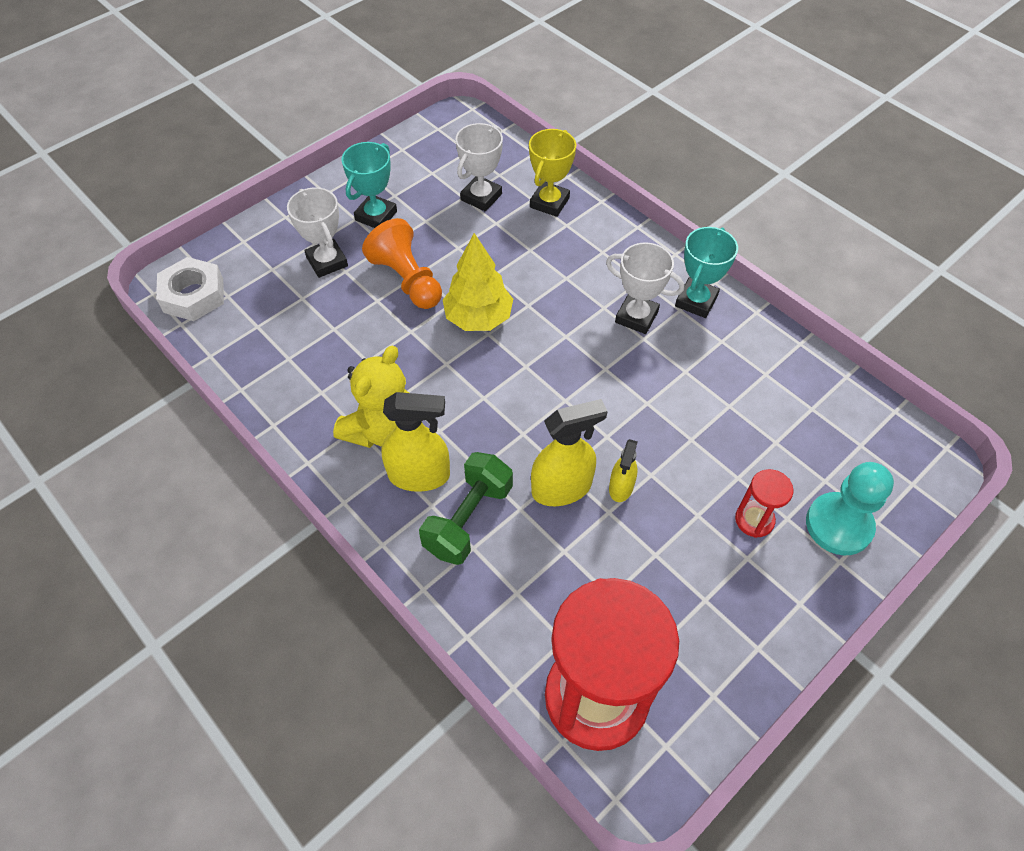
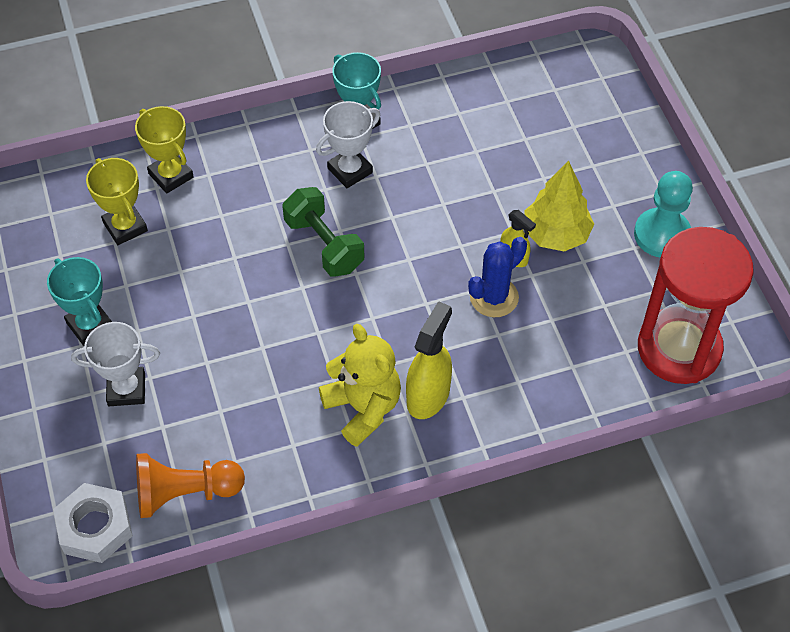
camera: 65 degrees left, 0 degrees up
orange pawn [362,218,442,309] -> orange pawn moved to [136,453,245,518]
green dumbbell [419,452,513,565] -> green dumbbell moved to [282,187,364,277]
yellow tree [443,233,513,331] -> yellow tree moved to [524,160,594,252]
white trophy [456,123,503,211] -> yellow trophy [86,158,148,245]
yellow spray bottle [531,399,608,506] -> blue cactus [468,237,527,317]
red hourglass [735,469,794,538] -> none
turquoise pawn [806,462,894,555] -> turquoise pawn moved to [634,171,693,258]

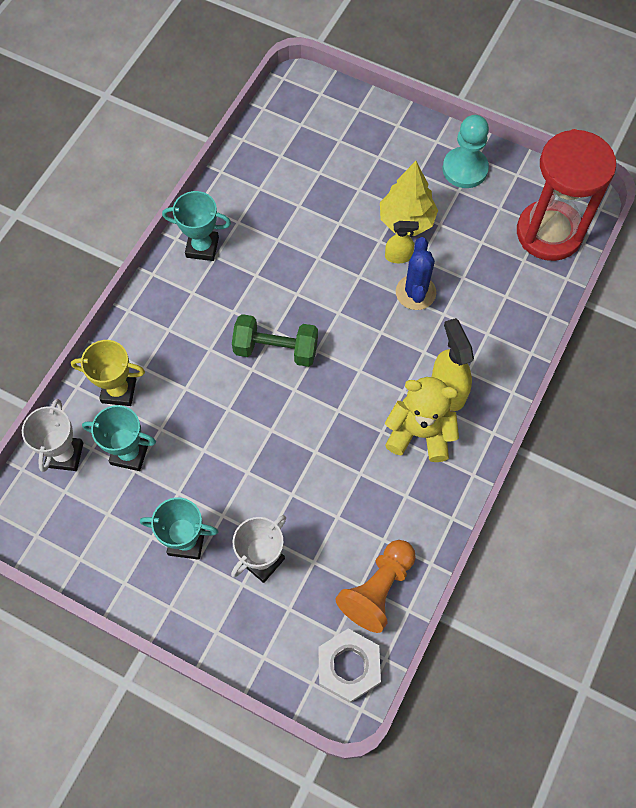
camera: 45 degrees left, 10 degrees up
yellow trophy [86,158,148,245] -> turquoise trophy [82,405,156,471]
white trophy [316,101,380,188] -> white trophy moved to [22,399,84,472]

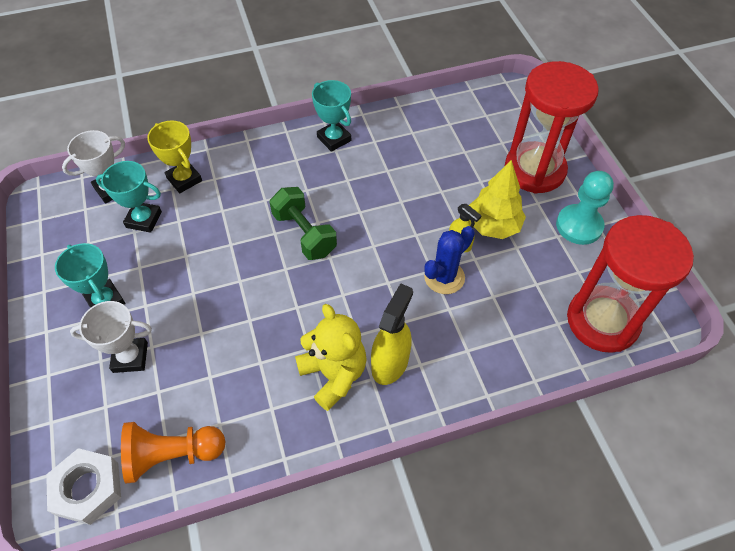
camera: 45 degrees right, 10 degrees down
turquoise trophy [82,405,156,471] -> turquoise trophy turned 45 degrees counterclockwise [96,161,162,233]
none -> red hourglass [505,61,599,194]

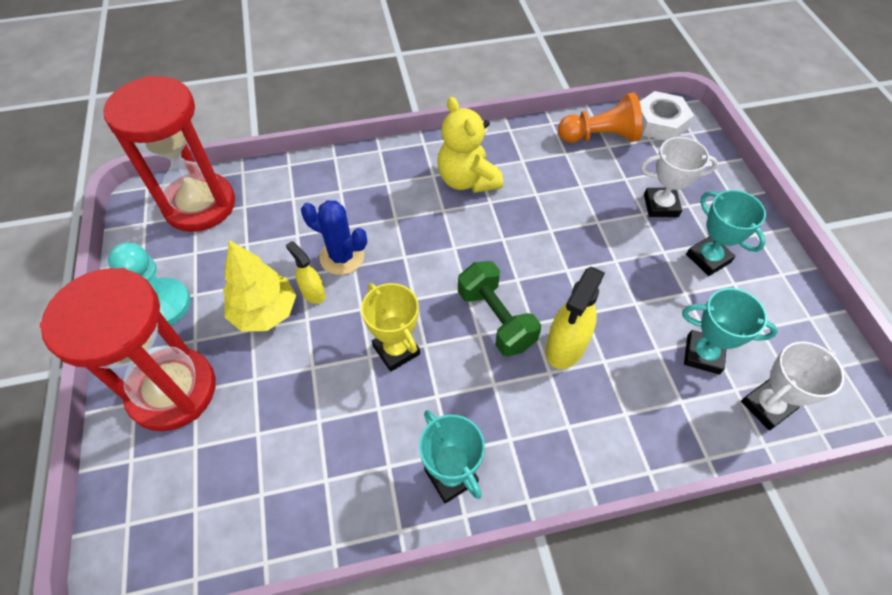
camera: 175 degrees left, 0 degrees up
yellow trophy [147,120,202,193] -> yellow trophy moved to [361,283,420,372]
yellow spray bottle [371,283,413,385] -> yellow spray bottle moved to [545,267,605,369]
blue cactus [424,226,475,294] -> blue cactus turned 60 degrees clockwise [301,200,367,275]

